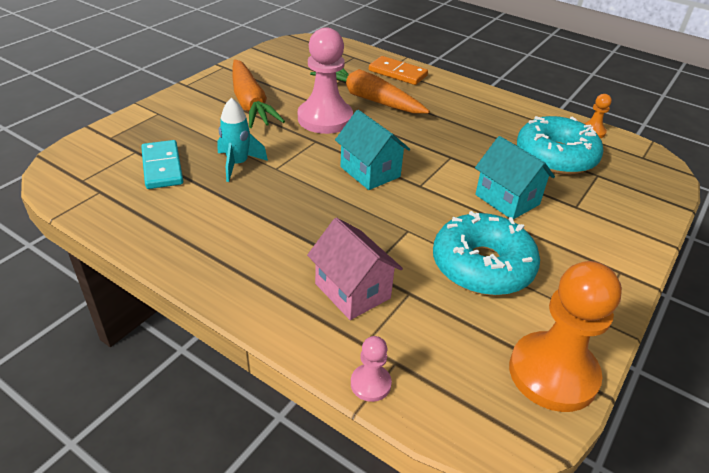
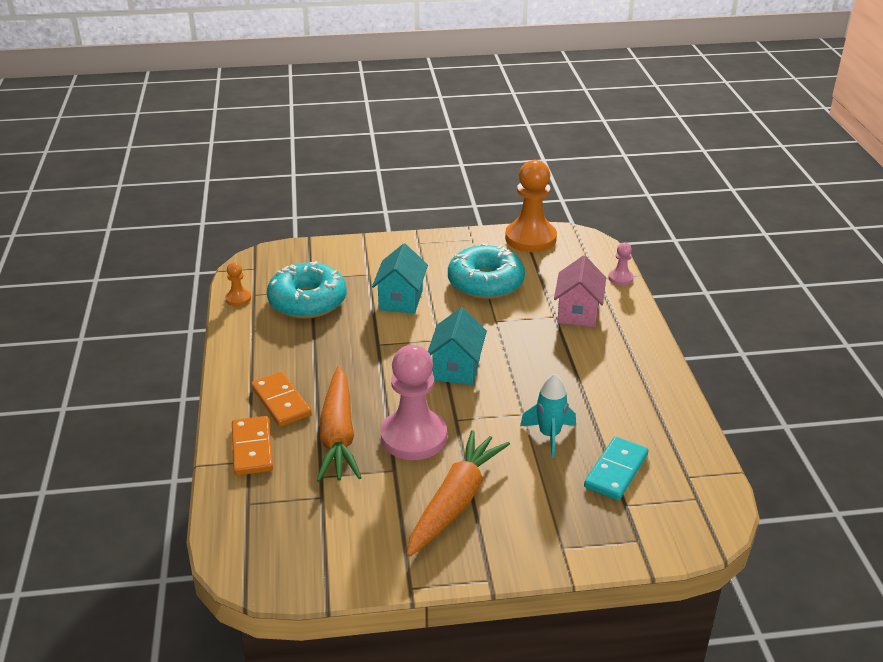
camera: 130 degrees left, 5 degrees down
none -> orange domino [251,372,312,427]

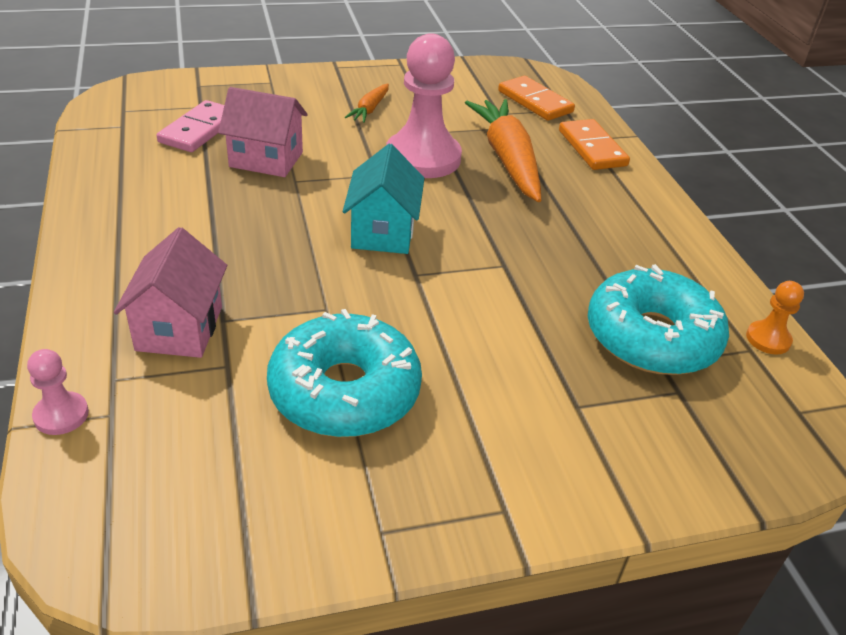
camera: 170 degrees right, 5 degrees up
orange domino [251,372,312,427] -> orange domino moved to [498,76,575,121]
turquoise house [372,243,428,314] -> none
orange carrot [407,430,510,557] -> orange carrot [345,84,389,123], size x0.48
orange pawn [505,160,557,252] -> none
turquoise rocket [520,374,576,458] -> pink house [218,87,308,177]
turquoise domino [584,437,649,500] -> pink domino [157,100,224,152]

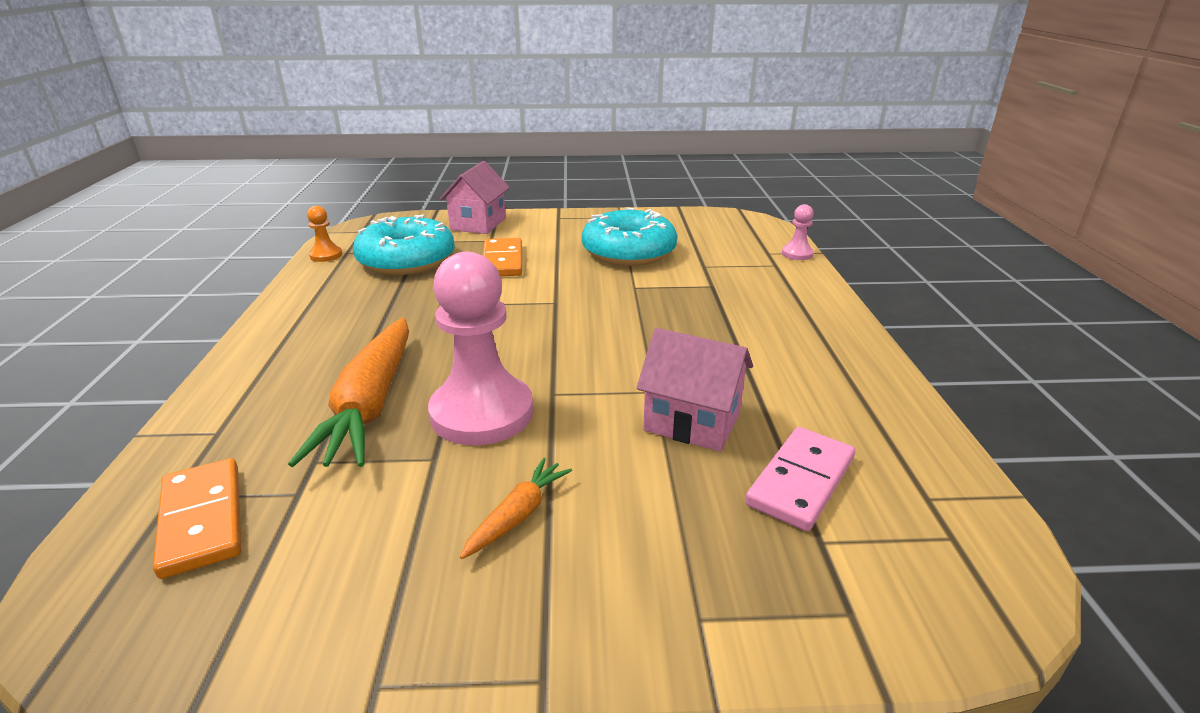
camera: 165 degrees left, 10 degrees down
pink house [114,227,227,358] -> pink house moved to [440,161,510,234]
turquoise house [343,144,425,254] -> none
orange domino [559,119,630,170] -> orange domino moved to [483,238,522,276]

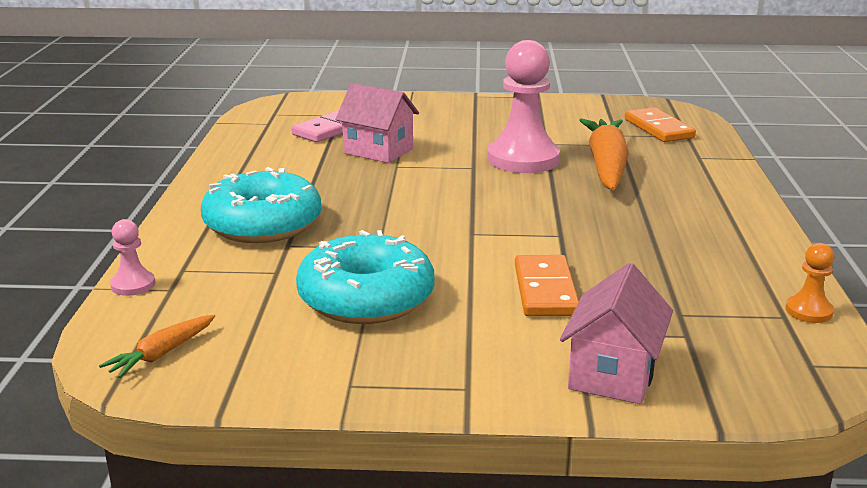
camera: 175 degrees left, 5 degrees down
turquoise donut [353,215,455,275] -> turquoise donut moved to [201,167,321,243]
orange carrot [460,458,572,559] -> orange carrot moved to [99,315,215,378]

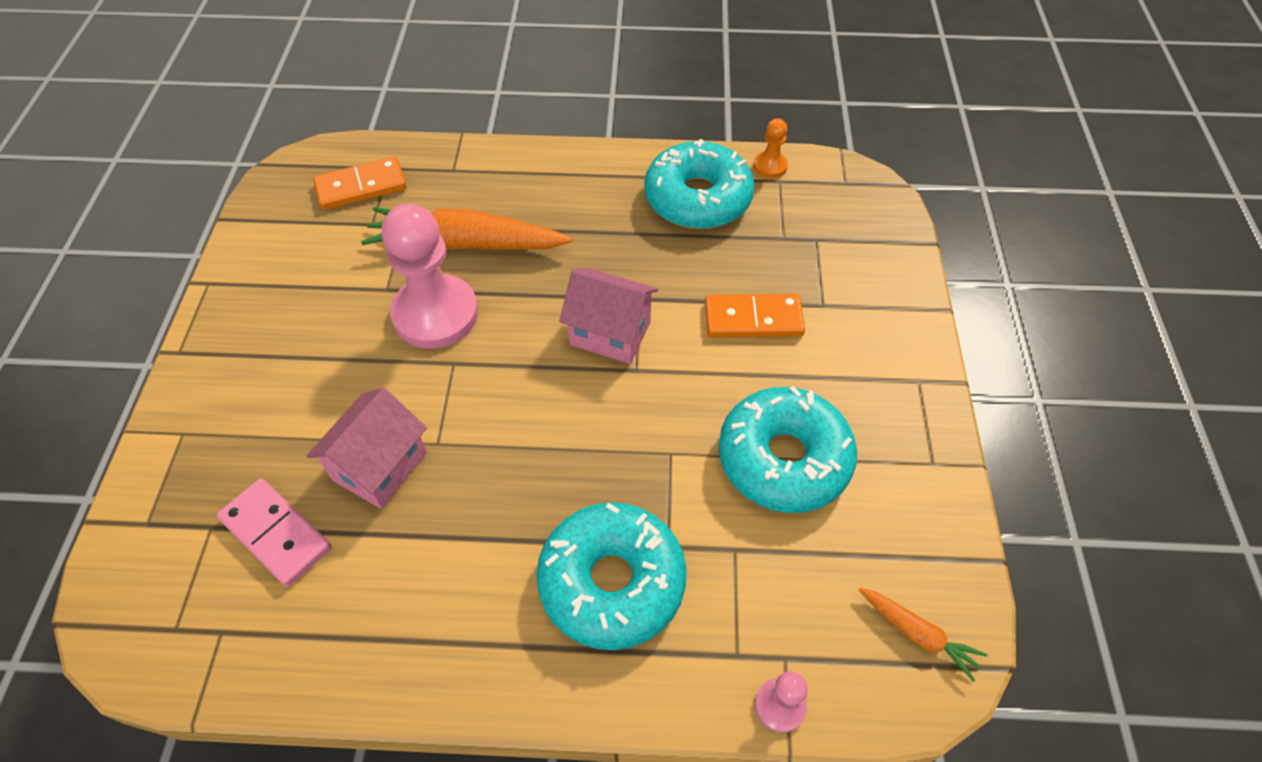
camera: 90 degrees left, 30 degrees up
pink house [560,263,673,404] -> pink house moved to [559,268,658,364]
none -> turquoise donut [644,139,754,229]

